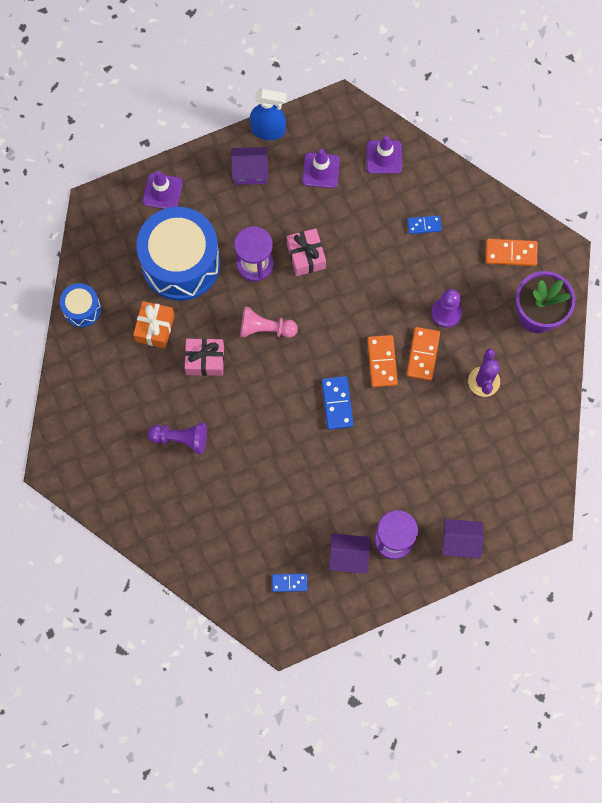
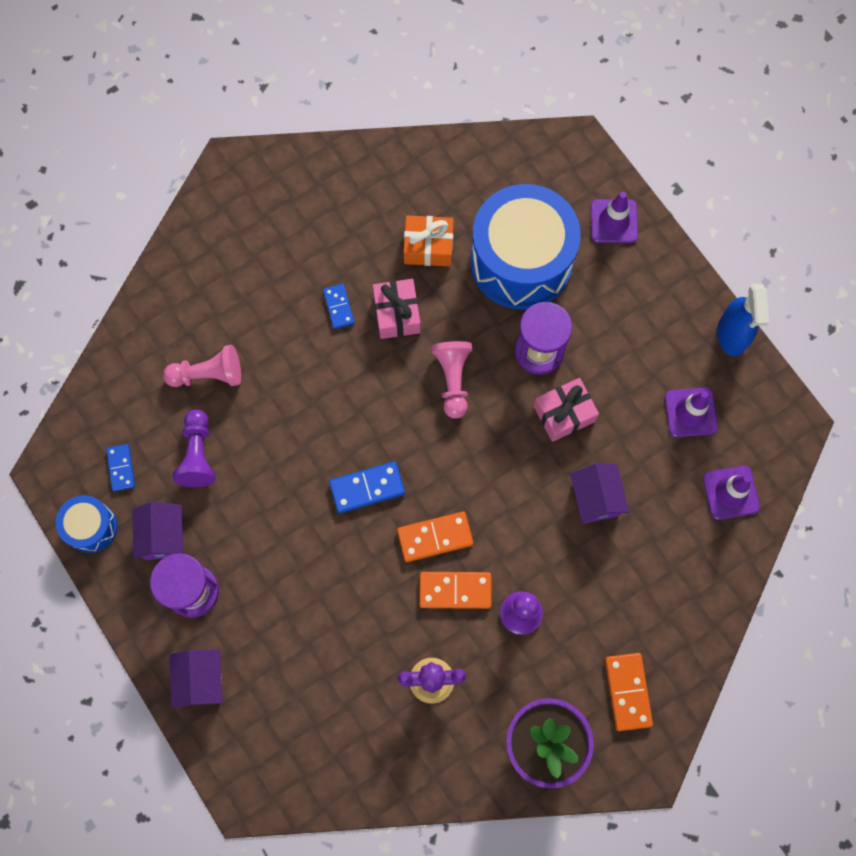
camera: 80 degrees right, 0 degrees up
blue drum [60,283,101,327] -> blue drum moved to [56,495,117,553]
purple pawn [148,422,207,454] -> purple pawn moved to [173,409,216,487]
purple house [231,147,268,185] -> purple house moved to [570,463,629,524]
blue domino [407,215,442,234] -> blue domino moved to [323,284,354,329]
none -> pink pawn [163,345,241,387]

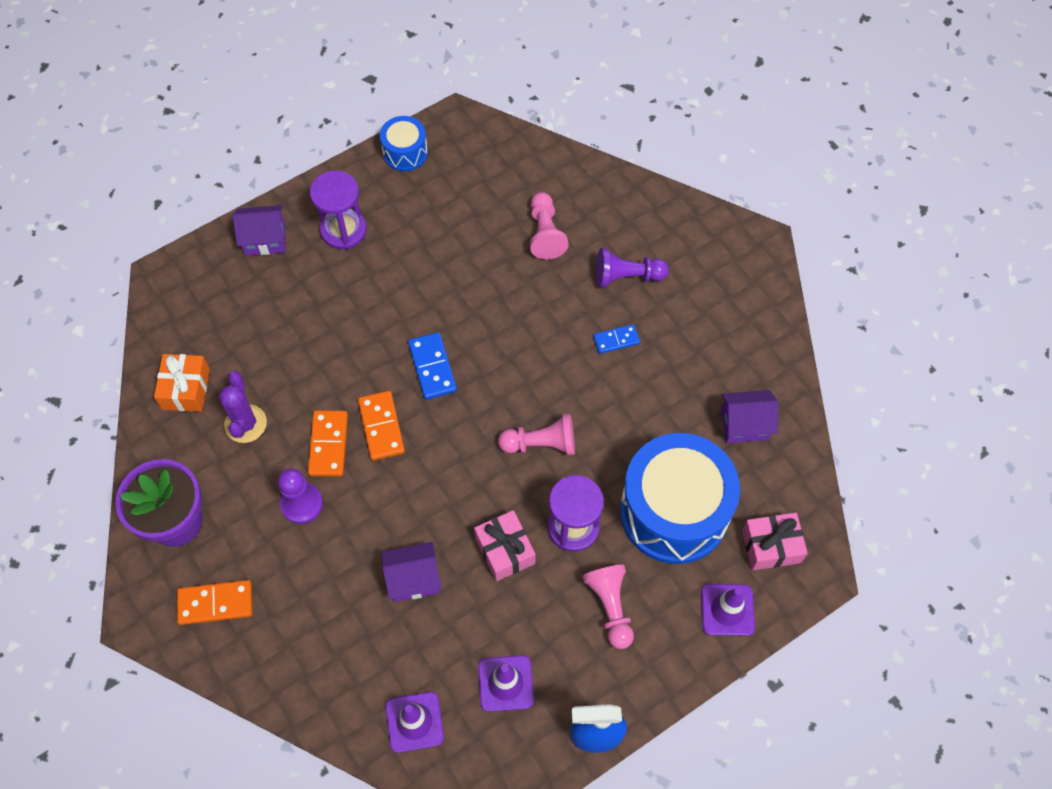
camera: 90 degrees right, 10 degrees down
blue domino [106,444,135,491] -> none
purple house [132,502,183,560] -> purple house moved to [721,390,778,443]
purple pawn [173,409,216,487] -> purple pawn moved to [596,248,669,287]
pink gift [372,279,421,339] -> pink gift moved to [742,513,808,570]
orange gift [404,215,454,266] -> orange gift moved to [154,354,210,412]
none -> pink pawn [582,565,634,649]

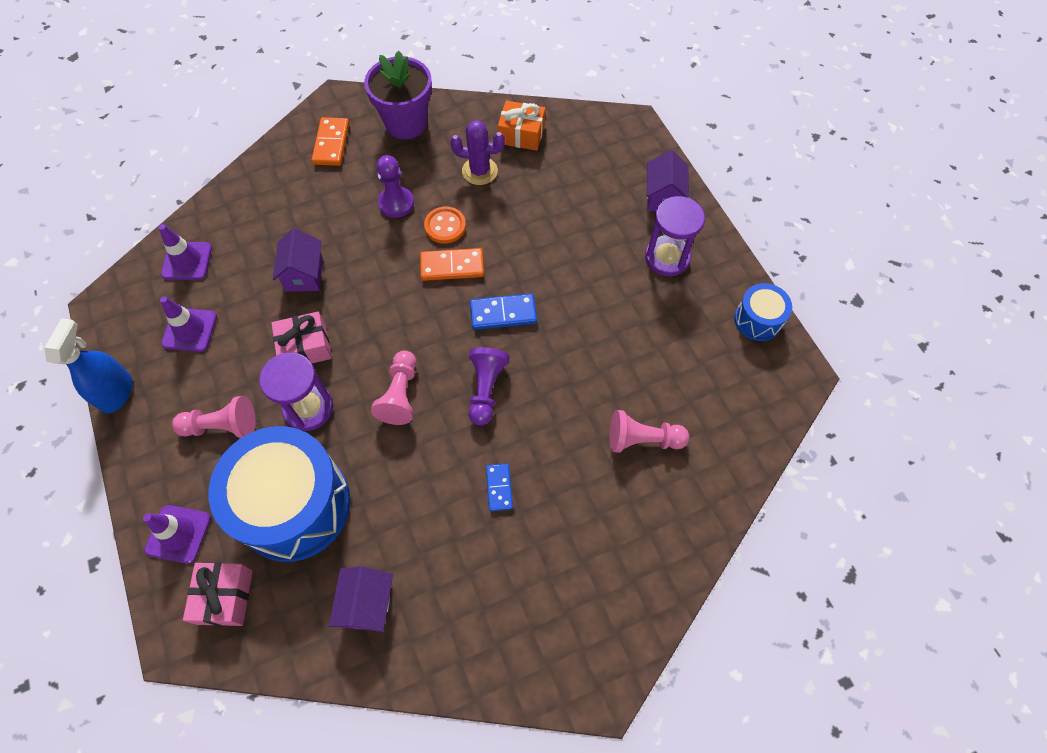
camera: 100 degrees right, 0 degrees up
orange domino [308,410,348,477] -> orange button [424,207,466,244]
purple pawn [596,248,669,287] -> purple pawn moved to [469,347,510,426]

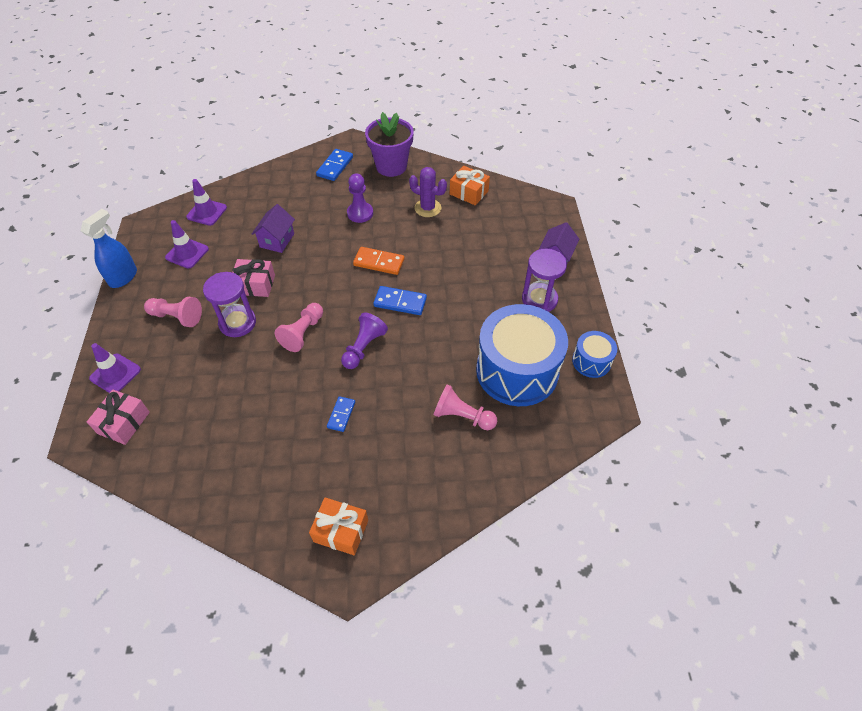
camera: 20 degrees right, 10 degrees down
blue drum [209,426,350,562] -> blue drum moved to [476,304,568,406]
orange domino [312,117,349,166] -> blue domino [316,149,353,181]
purple house [329,566,393,632] -> none
orange button [424,207,466,244] -> none
none -> orange gift [309,497,368,555]

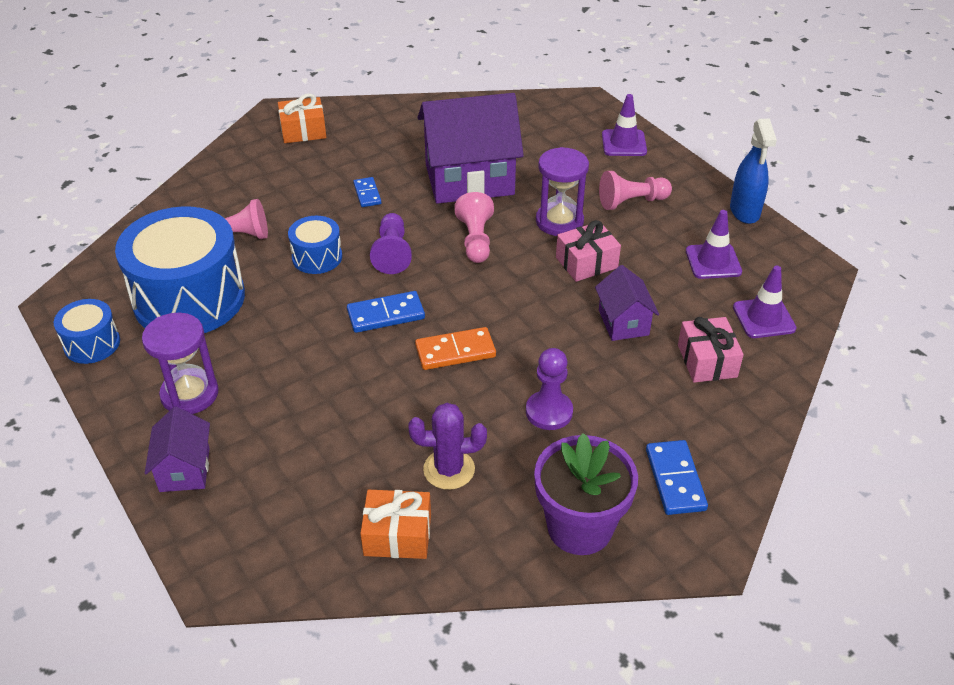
camera: 150 degrees right, 10 degrees down
pink gift [87,389,150,445] -> pink gift moved to [678,317,744,383]
none -> blue drum [288,216,342,274]
none -> purple house [418,93,524,204]

